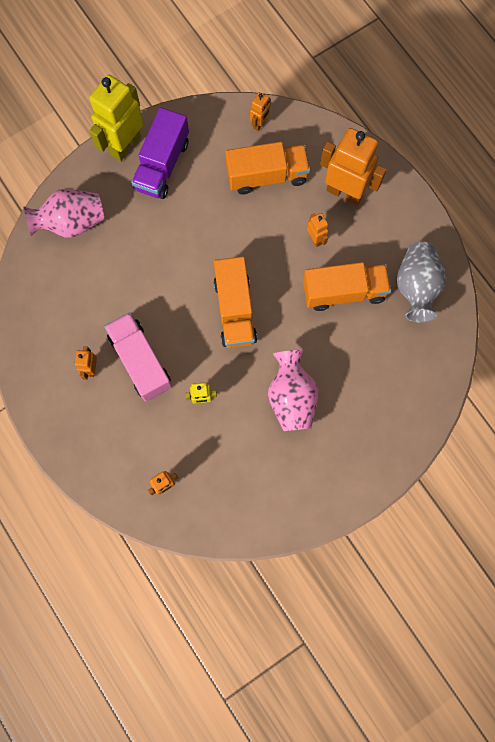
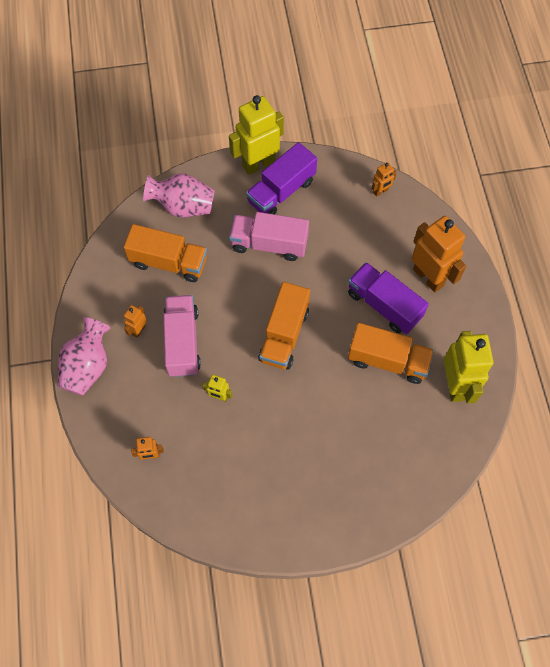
camera: 25 degrees right, 10 degrees down
orange truck [225,142,310,195] -> orange truck moved to [123,224,207,282]
pink vase [268,350,318,431] -> pink vase moved to [58,317,111,396]
orange robot [307,213,328,247] -> purple truck [348,262,429,334]
grey vase [396,242,447,322] -> yellow robot [444,331,494,404]
none -> pink truck [229,212,309,261]

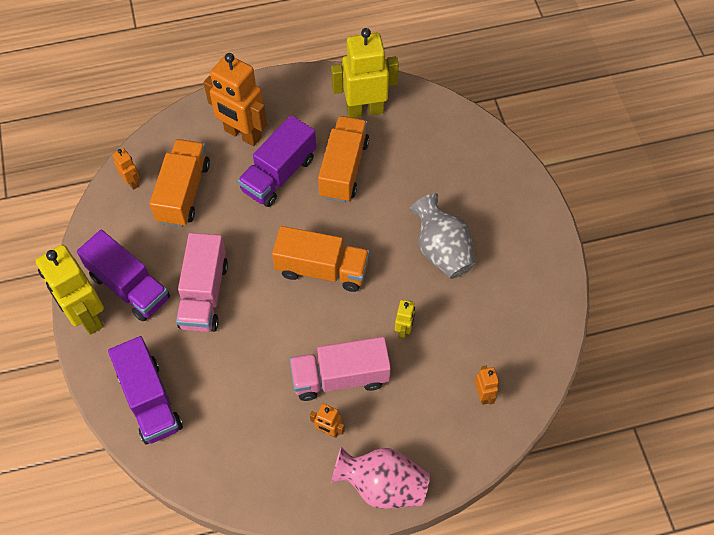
camera: 95 degrees left, 5 degrees down
orange truck [123,224,207,282] -> orange truck moved to [150,139,210,227]
pink vase [143,173,215,217] -> purple truck [108,336,183,444]
orange robot [411,216,466,292] -> orange robot turned 105 degrees counterclockwise [204,53,267,146]
none -> grey vase [409,193,476,279]

